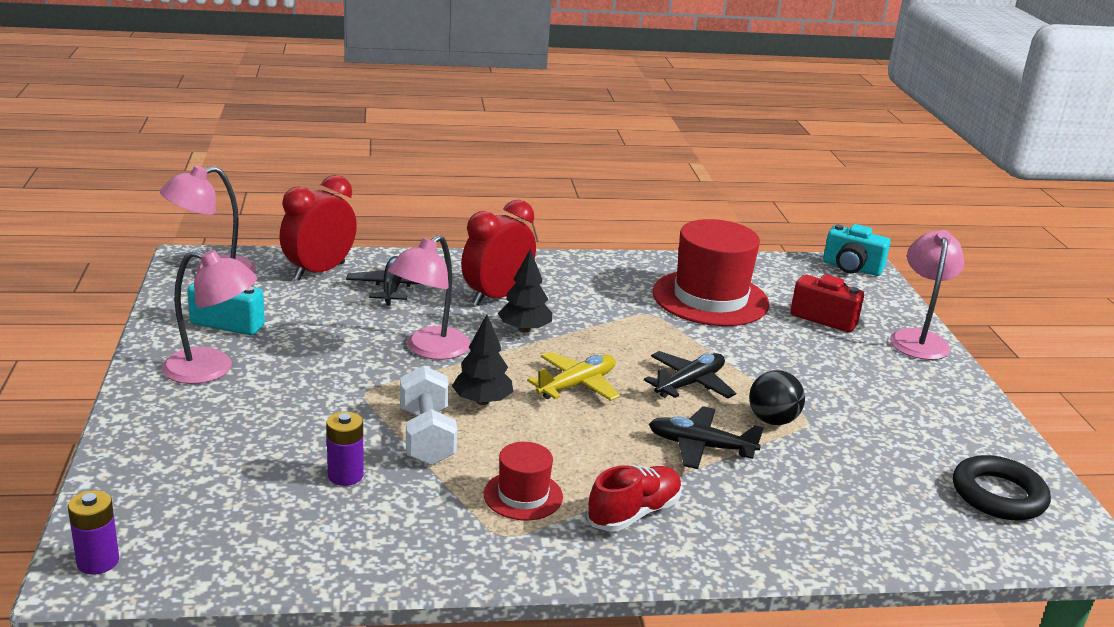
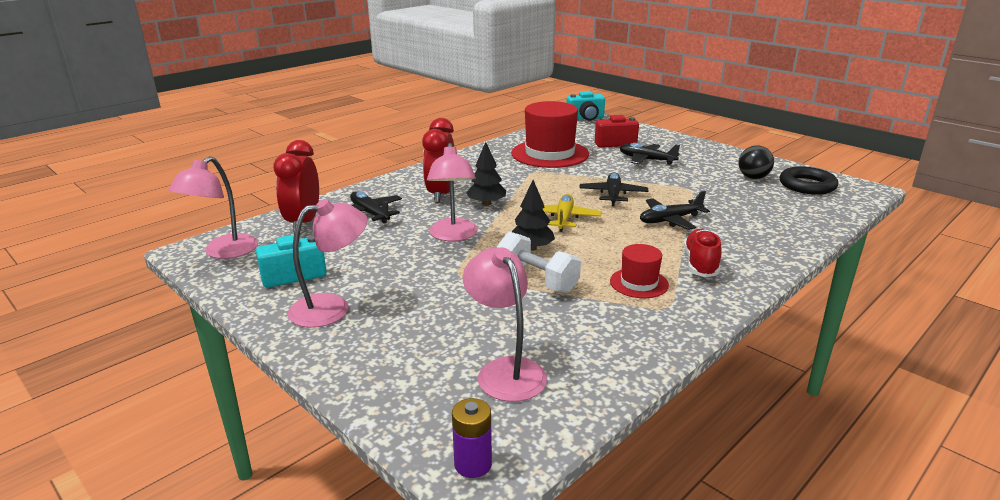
camera: 35 degrees left, 0 degrees up
purple battery [326,411,364,486] -> none
black ball [749,370,805,425] -> black ball moved to [738,145,774,179]
pink lamp [890,230,964,360] -> pink lamp moved to [463,247,547,402]
none -> black plane [620,143,680,165]

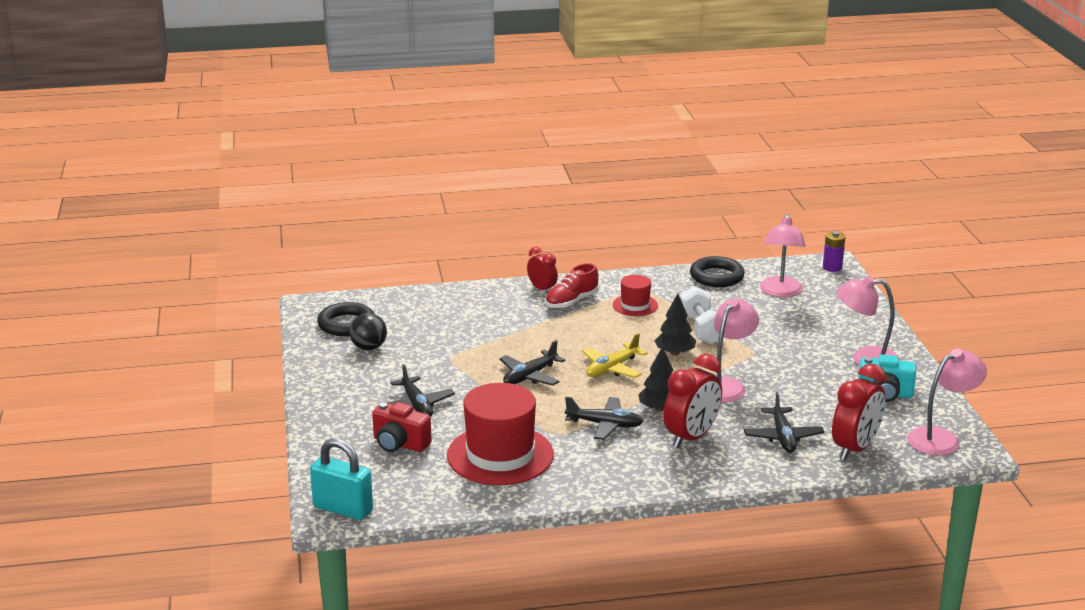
camera: 145 degrees left, 0 degrees up
turquoise camera [567,91,605,121] -> turquoise padlock [310,438,373,520]
black plane [640,191,710,230] -> black plane moved to [565,396,644,440]
none -> red clock [527,247,558,292]
none -> black ring [690,256,745,287]

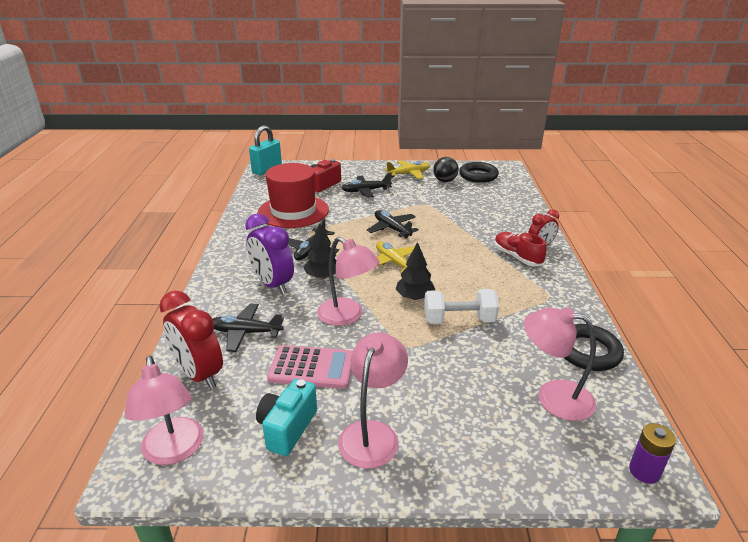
camera: 100 degrees right, 5 degrees up
red hat [613,275,658,316] -> none
red clock [663,354,722,448] -> purple clock [245,213,294,294]
none -> pink calculator [267,345,353,389]
none -> yellow plane [385,160,430,179]

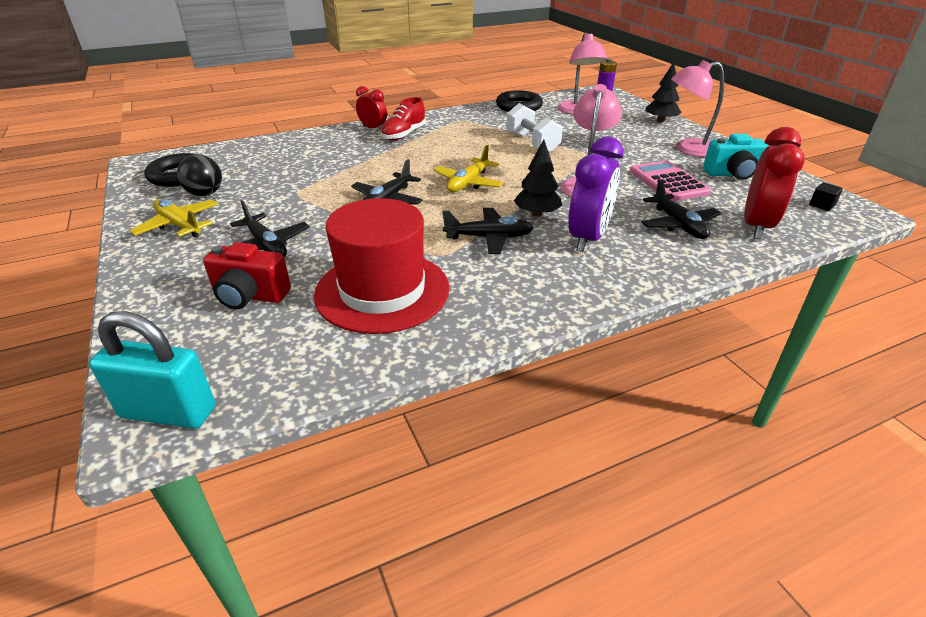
camera: 115 degrees left, 5 degrees up
pink lamp [124,355,204,465] -> black cube [809,182,843,211]
black tree [396,242,435,300] -> black tree moved to [646,62,682,123]

